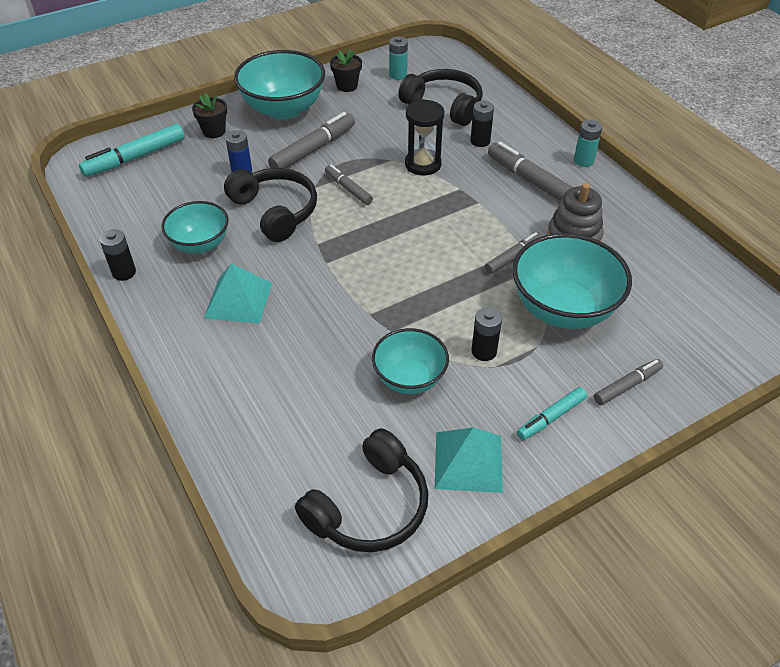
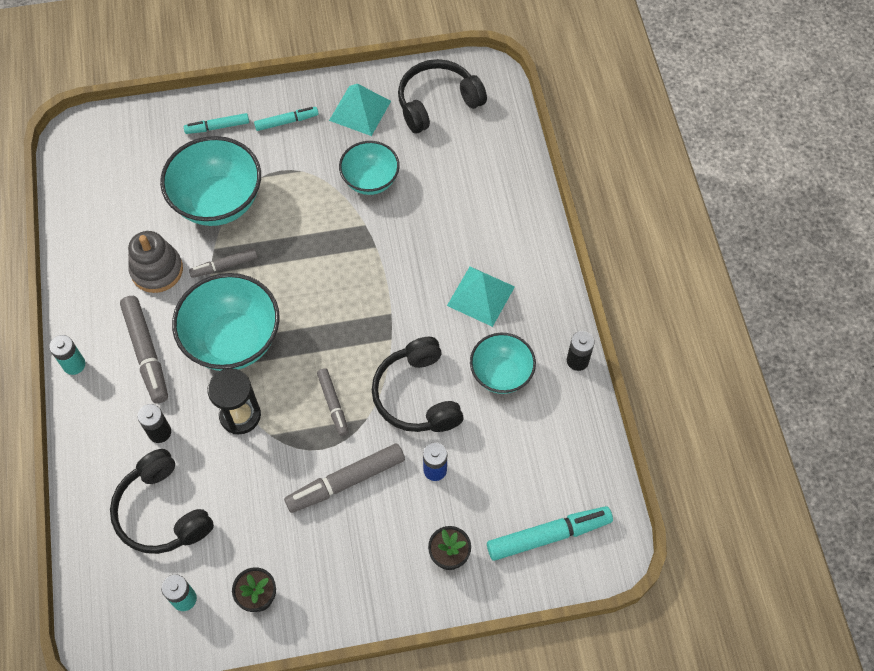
camera: 160 degrees left, 15 degrees up
turquoise bowl [234,50,325,120] -> turquoise bowl moved to [172,273,280,371]
black battery [471,307,502,361] -> none
grey marker [594,359,663,405] -> turquoise marker [184,113,249,134]

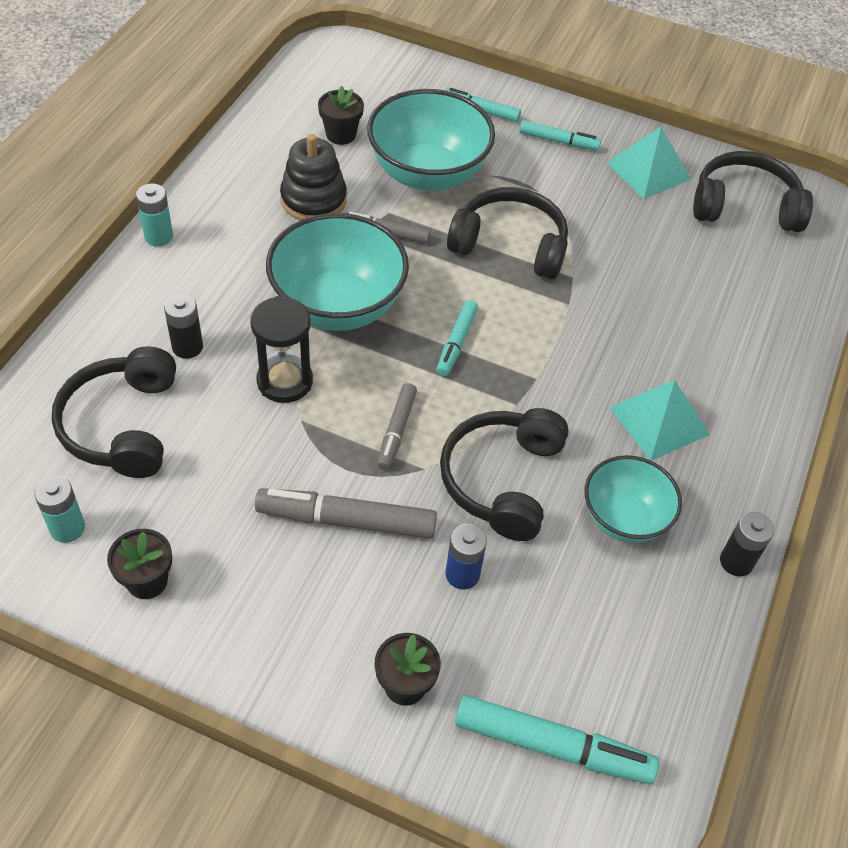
camera: 30 degrees right, 10 degrees down
grey marker [120,296,168,404] -> none
grey stacking toy [128,231,183,293] -> black stacking toy [280,134,347,220]
turquoise bowl [339,141,400,195] -> none
none -> black flower pot [318,86,364,145]
none -> turquoise marker [436,300,478,376]
none -> black headphones [447,187,568,280]

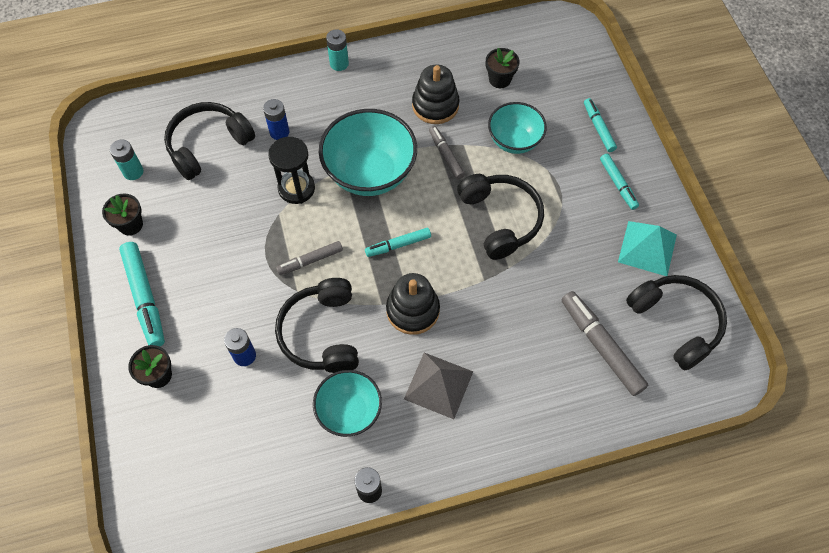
camera: 55 degrees right, 10 degrees up
black battery [164,294,203,359] -> blue battery [263,99,289,140]
grey marker [255,488,437,538] -> grey marker moved to [562,291,648,396]
turquoise bowl [367,89,495,191] -> turquoise bowl [488,102,547,154], size x0.62
black headphones [440,408,569,541] -> black headphones turned 75 degrees counterclockwise [275,278,359,373]
turquoise marker [455,695,659,784] -> turquoise marker moved to [119,242,165,346]
turquoise pyramid [609,380,710,461] -> grey pyramid [404,353,473,419]
none -> black stacking toy [386,273,440,335]

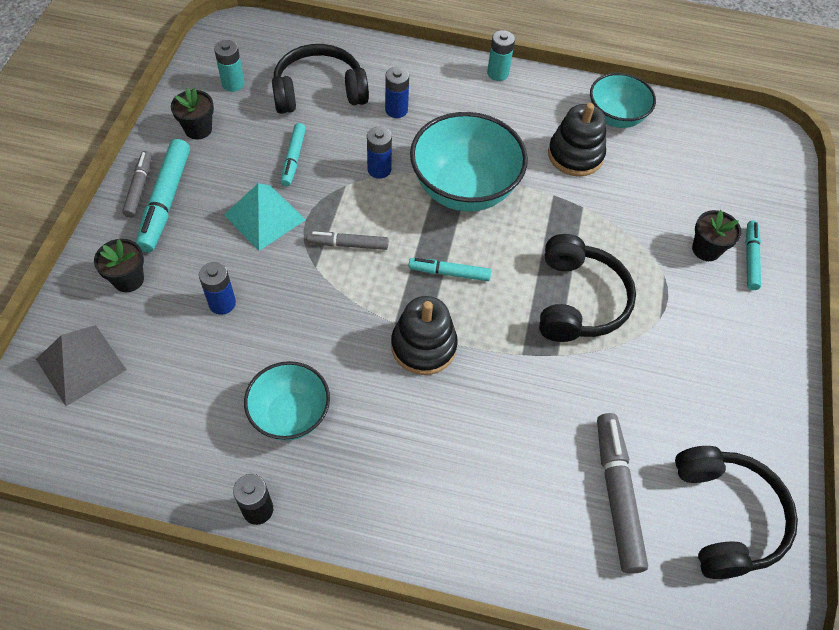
camera: 25 degrees right, 5 degrees down
black hourglass [268,137,315,204] -> blue battery [367,127,392,179]
black headphones [275,278,359,373] -> none
grey pyramid [404,353,473,419] -> grey pyramid moved to [36,325,127,406]
grey marker [429,126,465,179] -> grey marker moved to [122,151,152,218]
black flower pot [486,48,520,88] -> black flower pot moved to [692,210,742,261]
turquoise bowl [488,102,547,154] -> turquoise bowl moved to [590,73,656,128]
turquoise marker [600,154,639,210] -> turquoise marker moved to [281,123,306,186]
turquoise pyramid [618,221,677,276] -> turquoise pyramid moved to [224,183,306,251]

